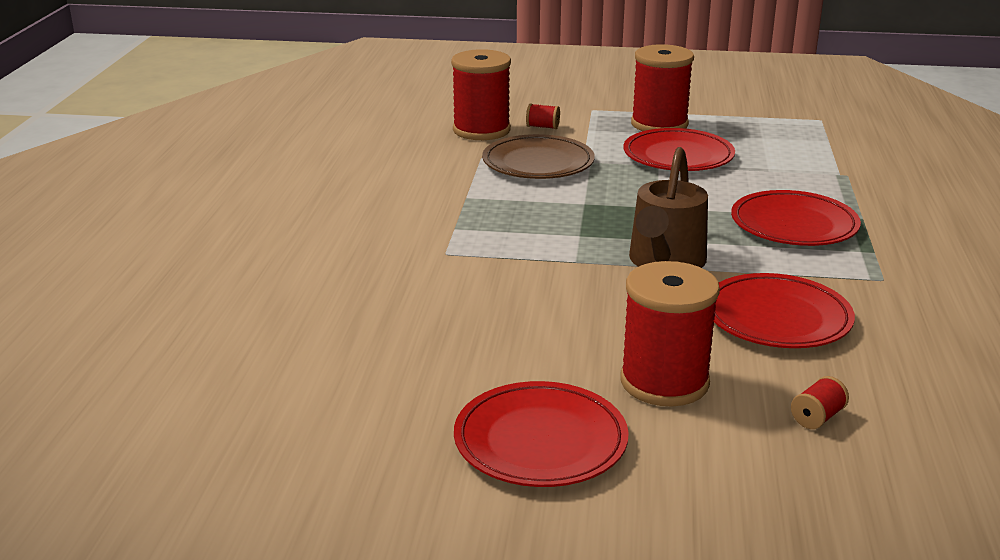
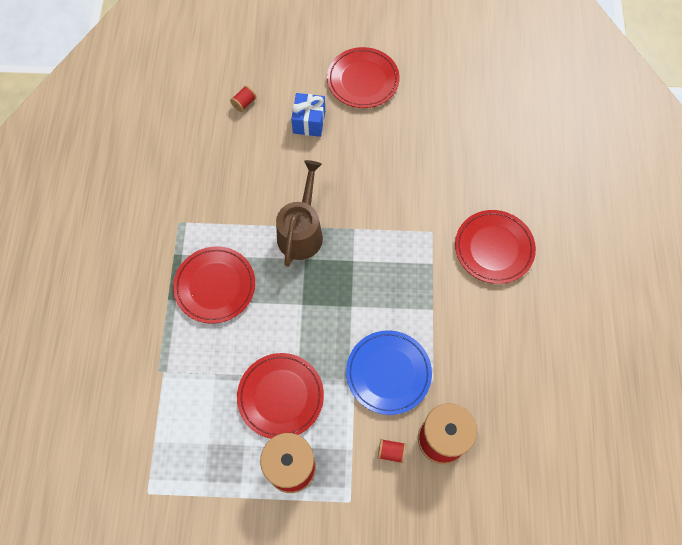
camera: 175 degrees right, 40 degrees up
brown plate [482,134,595,179] -> blue plate [346,330,432,415]
red spool [620,261,720,406] -> blue gift [291,93,325,137]
red plate [714,273,855,348] -> red plate moved to [455,210,536,284]

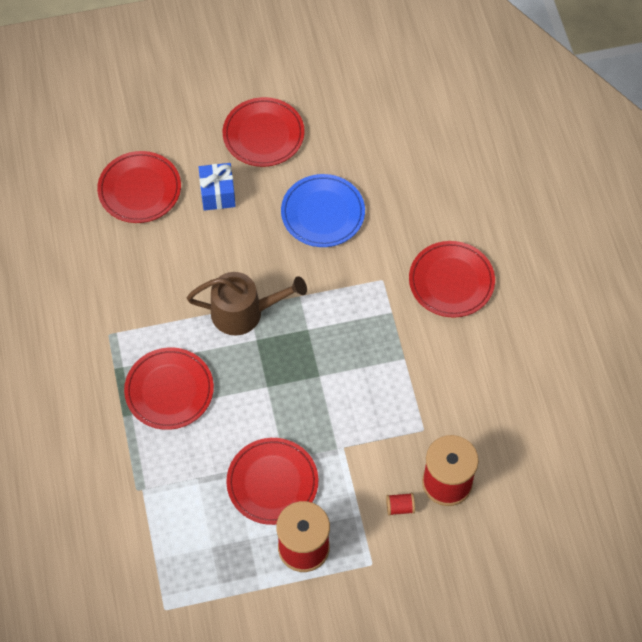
camera: 15 degrees left, 5 degrees down
red spool [230,86,256,112] -> red plate [97,151,181,223]
brown watering can [276,160,323,267] -> brown watering can turned 90 degrees clockwise [187,272,307,335]
blue plate [346,330,432,415] -> blue plate moved to [281,174,365,247]

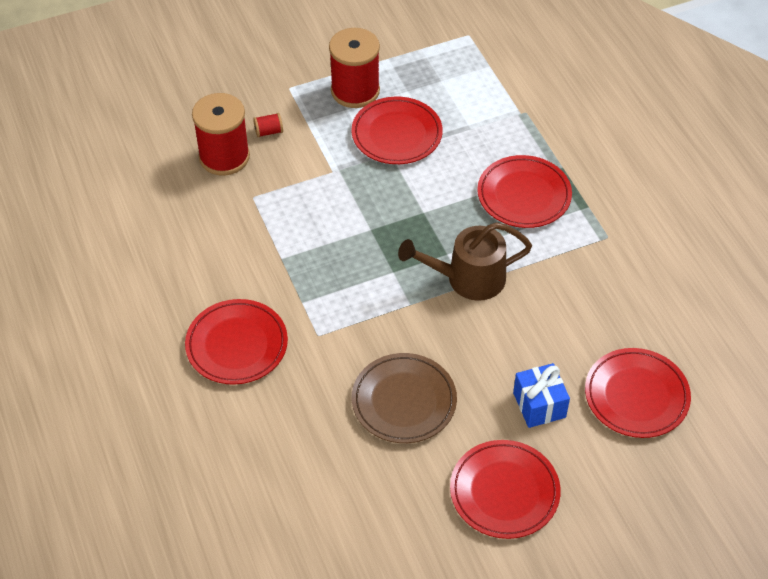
camera: 170 degrees right, 10 degrees down
blue plate [281,174,365,247] -> brown plate [352,353,457,443]

